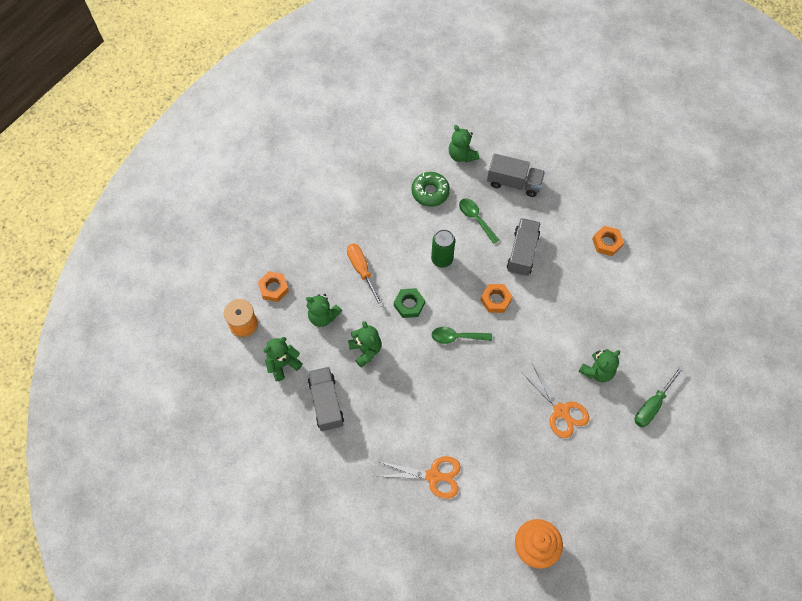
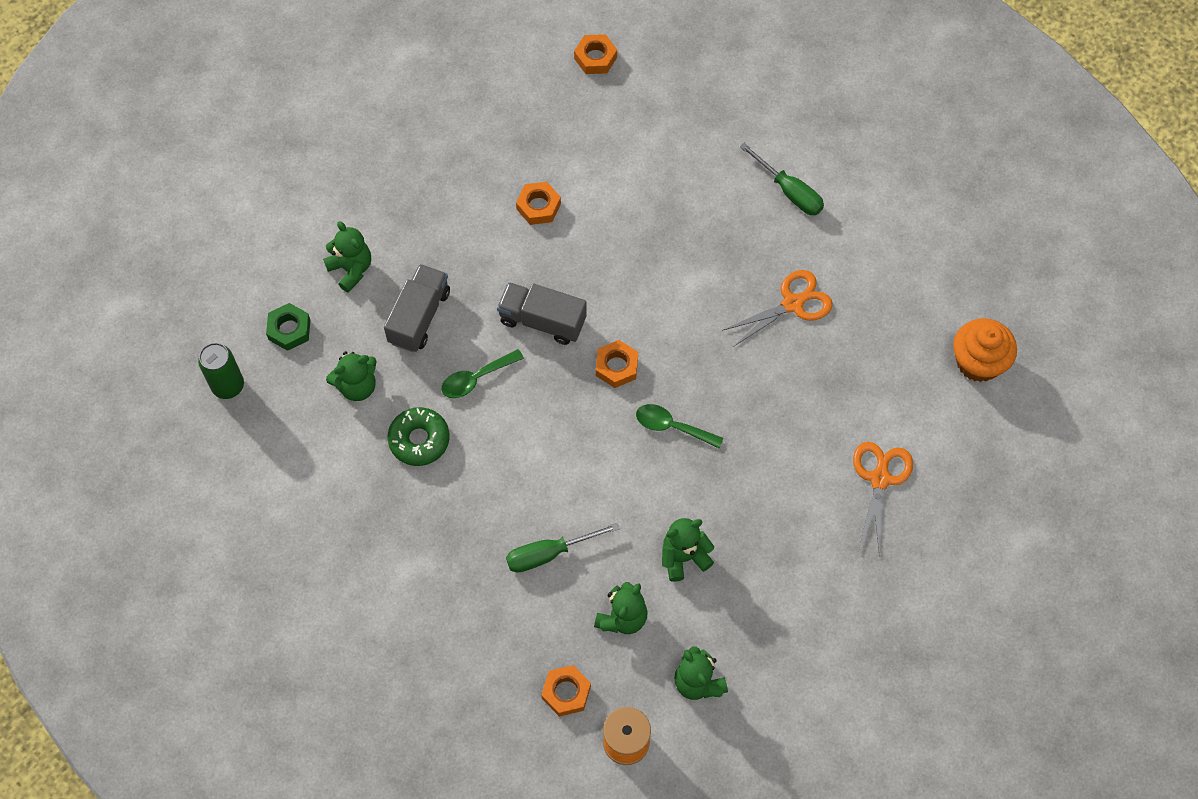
camera: 85 degrees left, 0 degrees up
grey truck [308,367,344,431] -> none
orange screwdriver [347,244,383,307] -> green screwdriver [506,523,619,573]
green nut [394,288,425,318] -> green nut moved to [266,303,310,351]
green can [431,229,455,268] -> green can moved to [198,343,244,399]
green spoon [432,327,492,344] -> green spoon turned 105 degrees clockwise [636,404,723,448]
green teddy bear [579,349,620,382] -> green teddy bear moved to [323,221,371,293]
none -> orange nut [574,34,617,74]

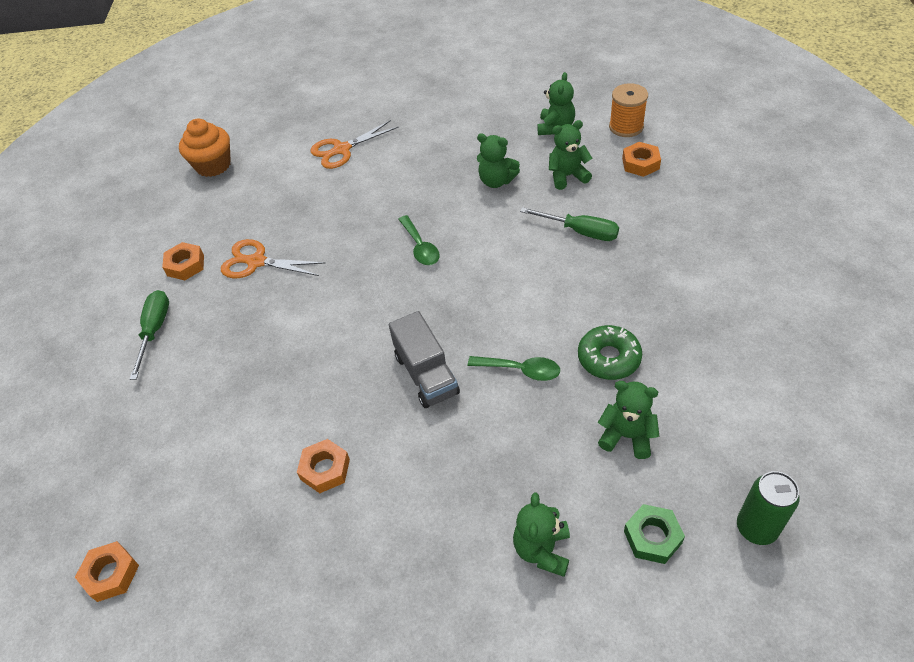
camera: 130 degrees left, 15 degrees down
grey truck [384,264,450,352] -> none
orange nut [596,340,638,388] -> orange nut moved to [162,242,204,280]

